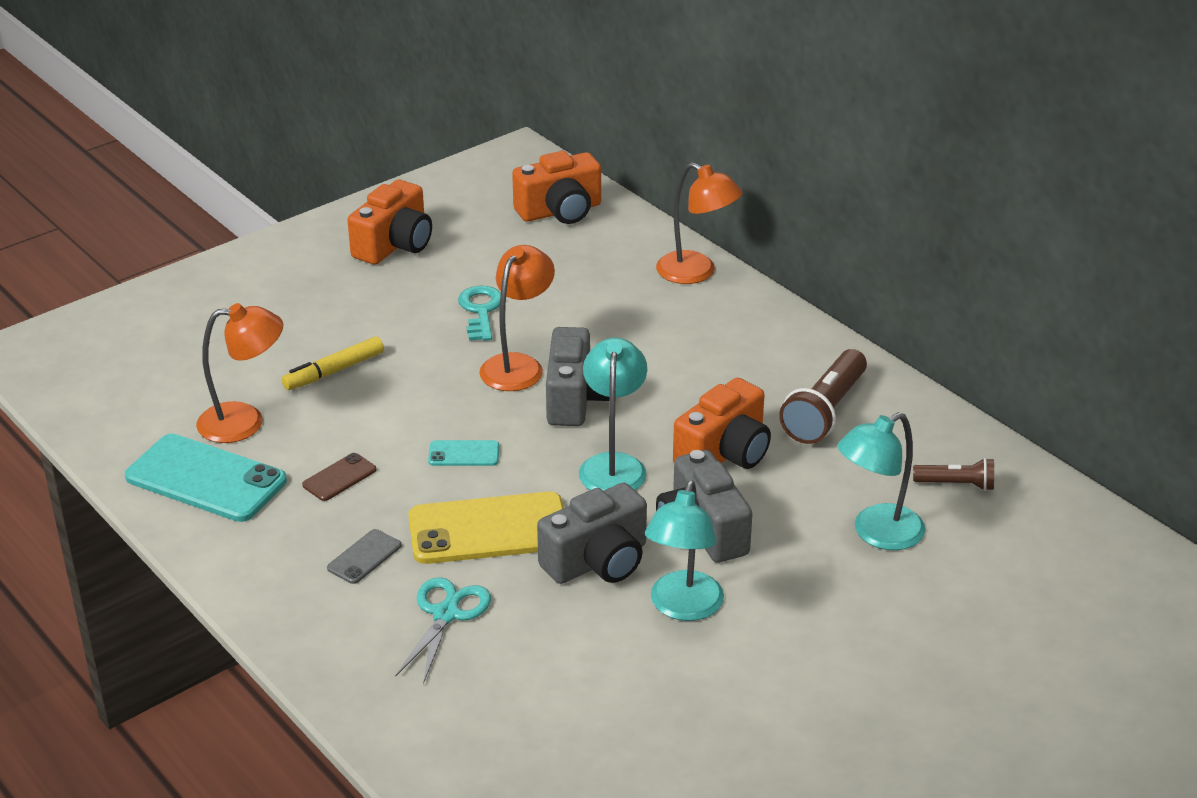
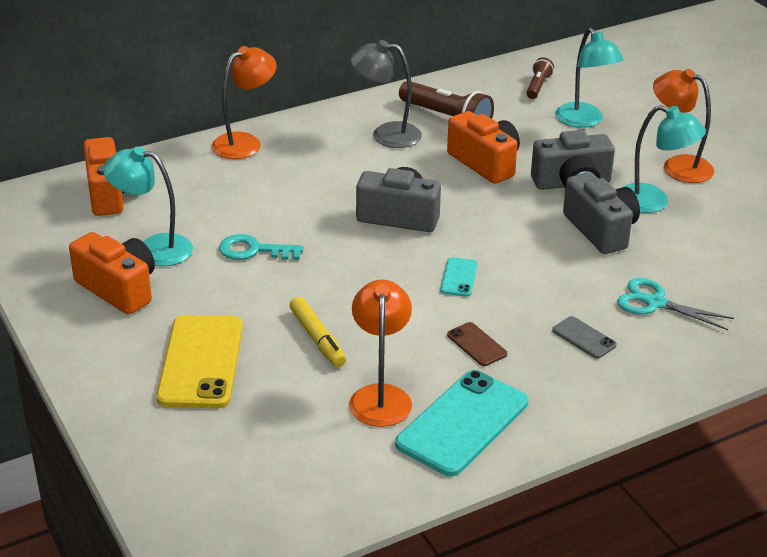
camera: 80 degrees left, 0 degrees up
yellow phone [409,491,564,564] -> yellow phone moved to [156,315,243,408]
orange lamp [479,245,555,391] -> orange lamp moved to [653,69,714,183]
turquoise lamp [579,338,647,491] -> turquoise lamp moved to [103,146,193,266]
none -> grey lamp [350,40,422,148]

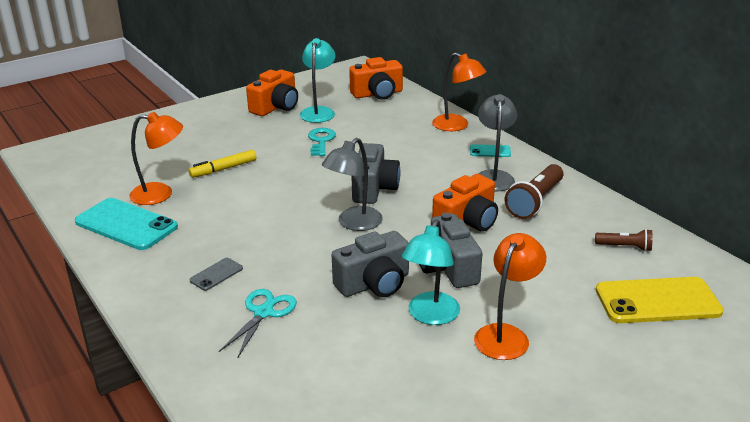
camera: 85 degrees right, 5 degrees down
yellow phone [156,315,243,408] -> yellow phone moved to [596,277,724,323]
turquoise phone [440,257,478,297] -> turquoise phone moved to [470,144,511,157]
brown phone [447,322,507,366] -> none
turquoise lamp [555,28,624,128] -> none
none -> grey lamp [322,138,383,231]

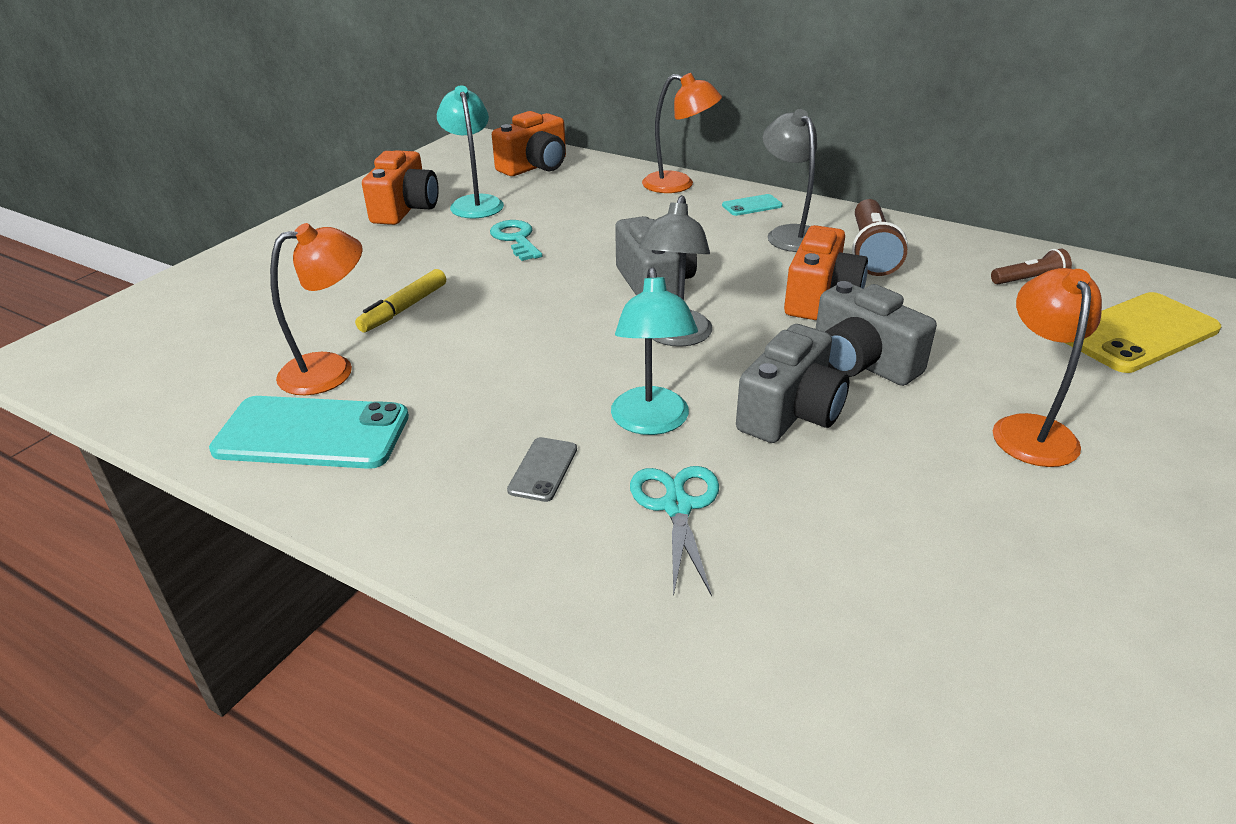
camera: 25 degrees left, 5 degrees up
turquoise lamp [402,219,460,325] -> turquoise lamp moved to [611,267,698,435]

